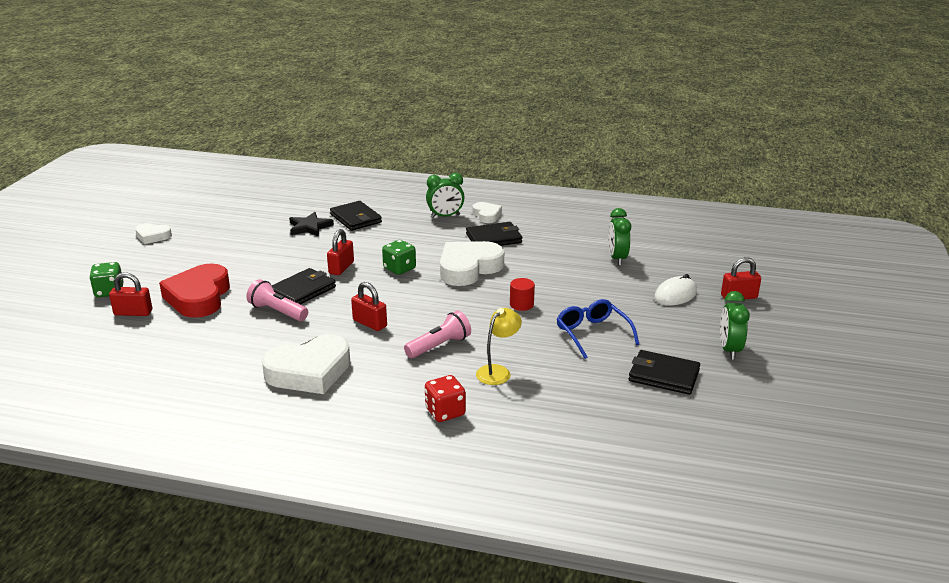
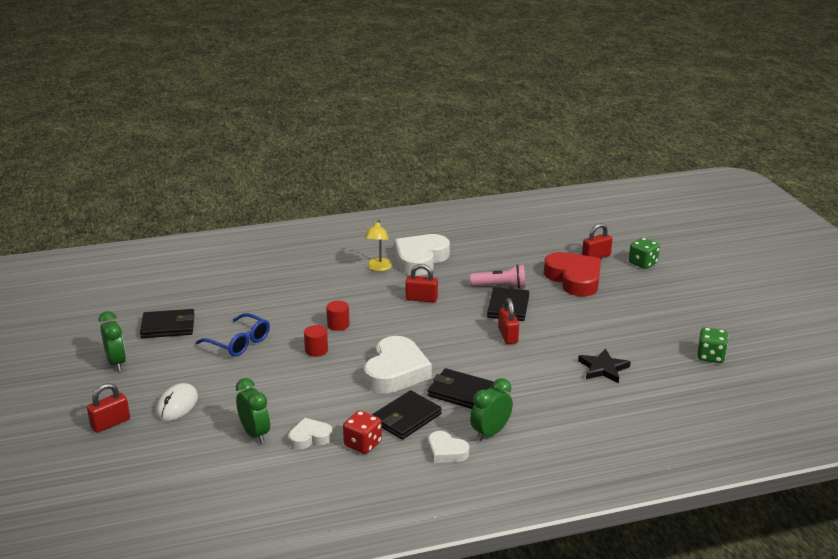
camera: 150 degrees right, 0 degrees up
white heart [135,223,172,244] -> white heart moved to [289,418,333,449]
black wallet [330,201,382,231] -> black wallet moved to [428,368,494,409]
green dice [382,240,416,275] -> green dice moved to [697,327,728,363]
pink flashlight [404,311,471,358] -> none
red dice [425,375,466,422] -> red dice moved to [343,410,382,454]
yellow lamp [476,308,522,385] -> yellow lamp moved to [364,220,393,271]
none -> red cylinder [326,301,350,331]

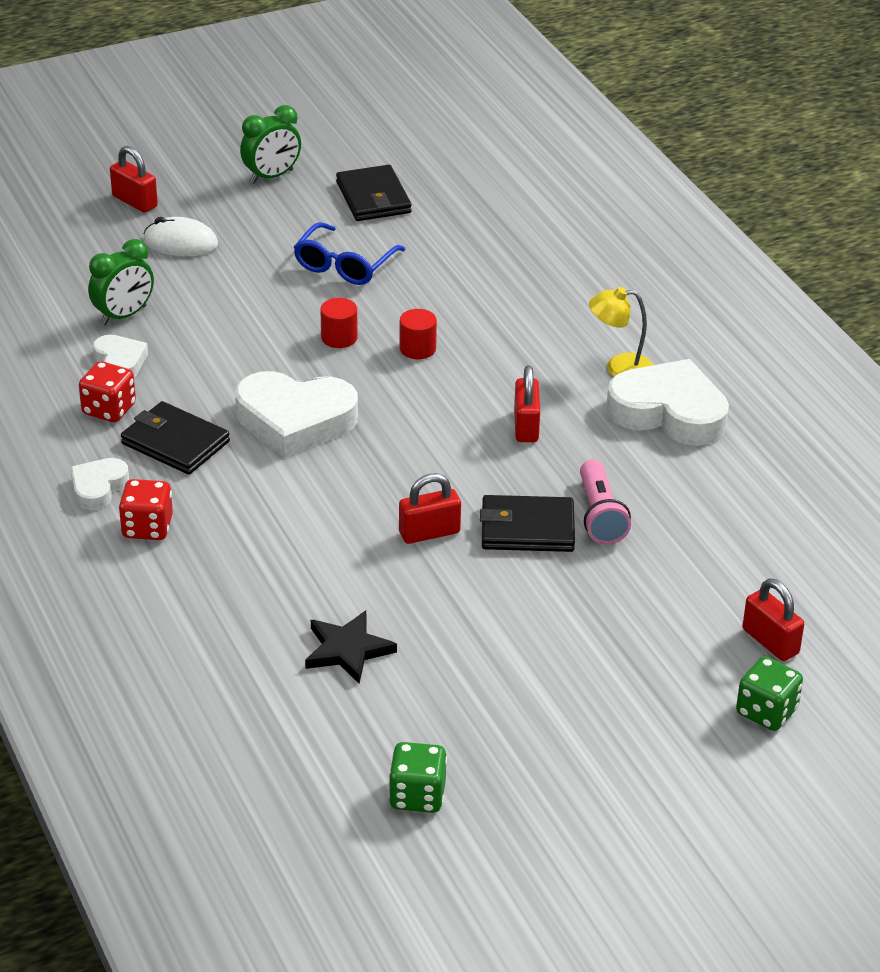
camera: 80 degrees right, 10 degrees up
black wallet [428,368,494,409] -> none
green clock [470,378,513,441] -> red dice [119,479,173,540]
red heart [544,252,601,296] -> none

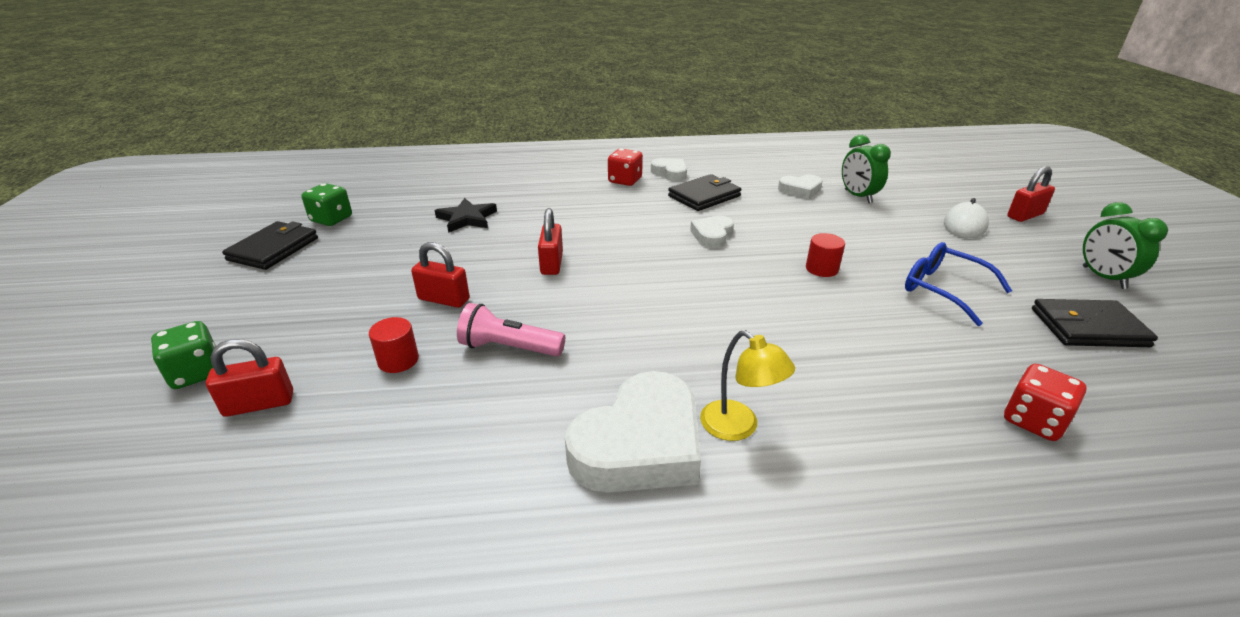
camera: 110 degrees right, 5 degrees down
red dice [79,361,136,422] -> red dice moved to [1004,364,1086,441]
white heart [235,371,358,458] -> white heart [690,216,734,248], size x0.52
red cylinder [399,309,437,359] -> red cylinder moved to [369,317,419,373]
black wallet [480,495,575,552] -> black wallet moved to [222,221,318,270]
red padlock [514,365,540,442] -> red padlock moved to [411,242,470,308]
yellow lamp [589,287,653,377] -> yellow lamp turned 120 degrees clockwise [700,330,795,441]

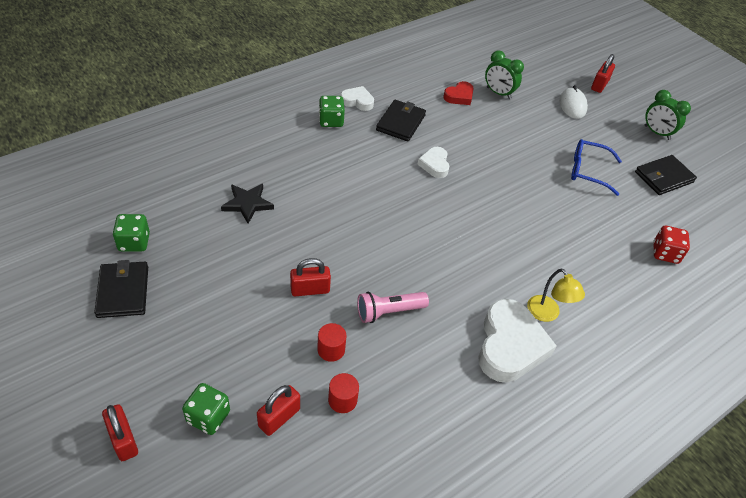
camera: 35 degrees left, 15 degrees up
red padlock [538,208,563,275] -> red padlock moved to [102,404,138,461]
red dice [608,148,643,186] -> green dice [319,96,345,127]
yellow lamp [700,330,795,441] -> yellow lamp turned 45 degrees clockwise [527,269,585,322]
white heart [778,175,822,199] -> red heart [443,81,474,105]
red cylinder [806,233,845,277] -> red cylinder moved to [328,373,359,413]

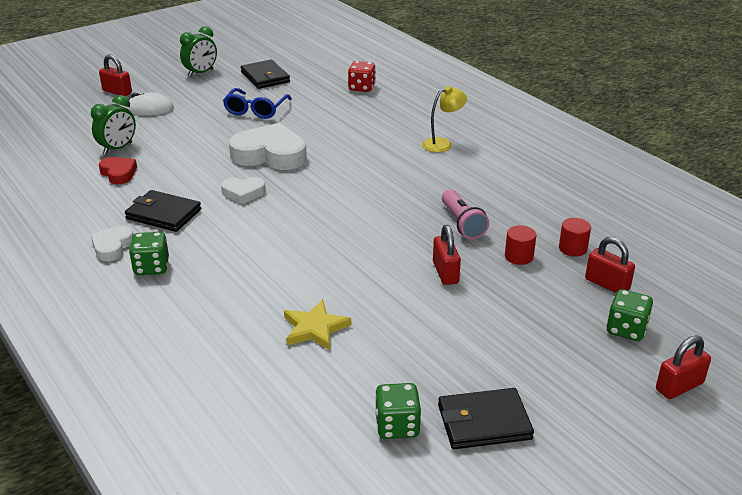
camera: 85 degrees left, 15 degrees down
black star [221,184,274,224] -> yellow star [284,299,351,350]
white heart [478,299,557,382] -> white heart moved to [229,123,307,170]

